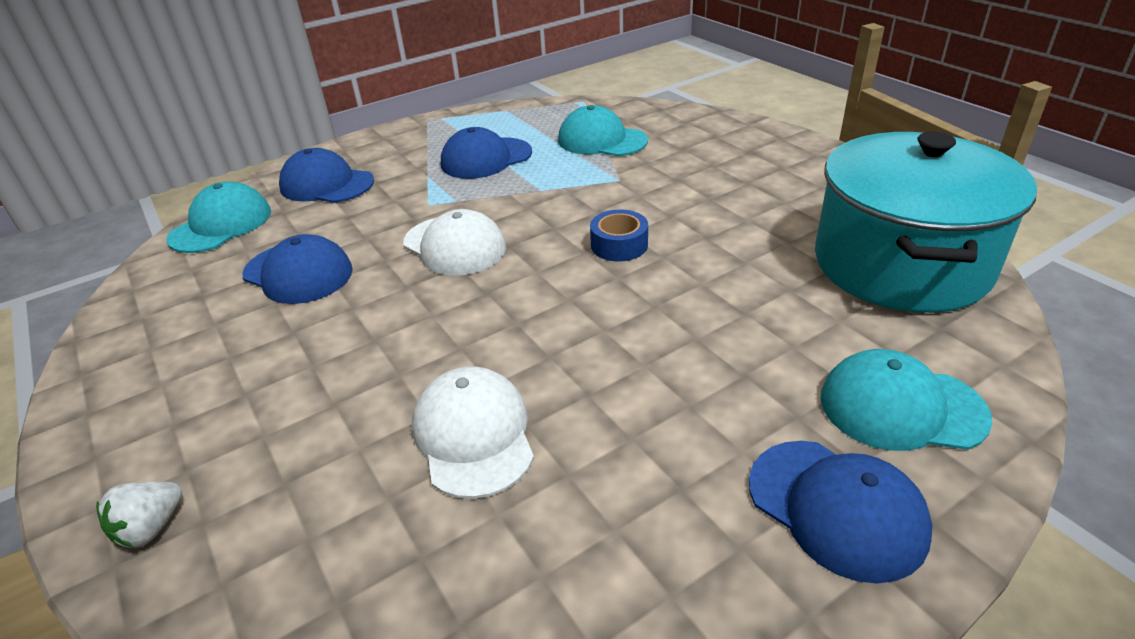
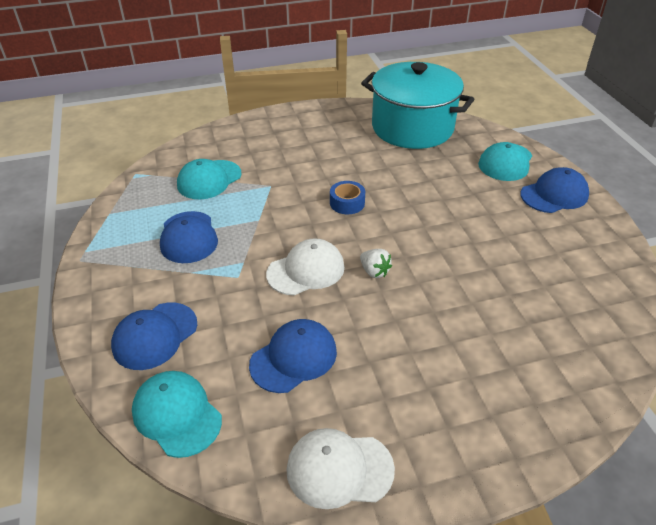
camera: 75 degrees left, 5 degrees up
white strawberry [96,482,182,548] -> white strawberry moved to [360,249,392,278]
white cap [412,366,534,499] -> white cap moved to [286,428,395,509]

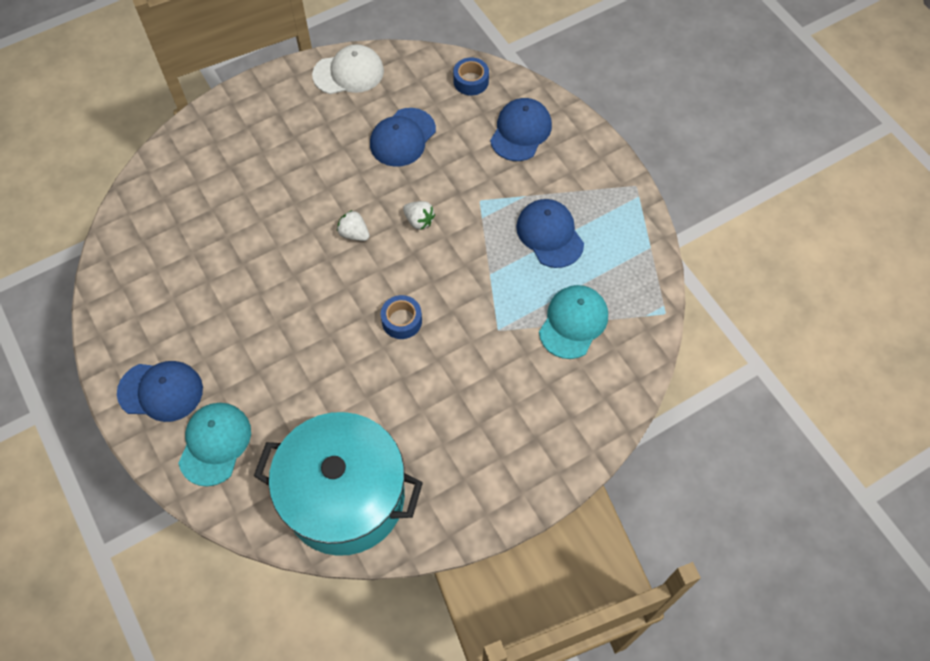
camera: 165 degrees right, 20 degrees up
turquoise cap [132,371,222,458] -> blue tape [453,57,489,96]
white cap [266,238,345,295] -> white strawberry [403,201,435,230]
blue cap [521,167,589,213] -> blue cap turned 135 degrees counterclockwise [117,361,203,422]

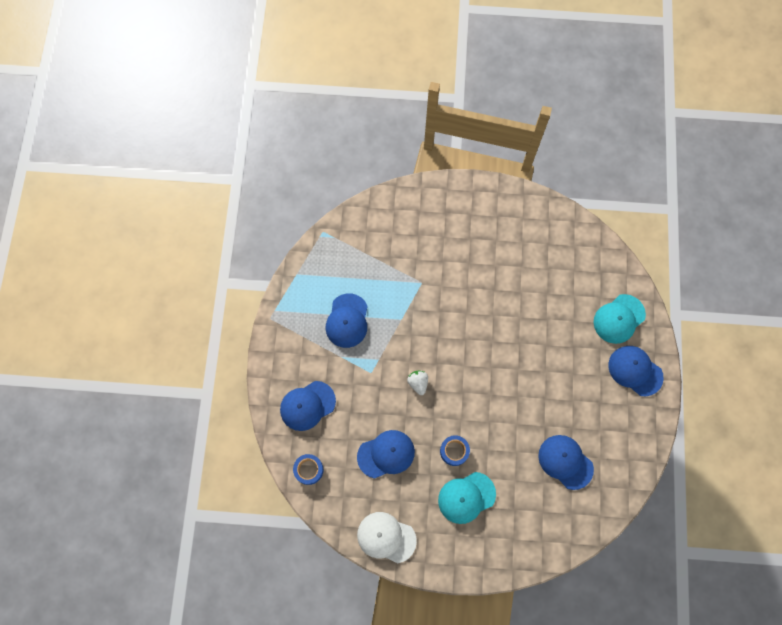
camera: 145 degrees left, 10 degrees up
turquoise pot [254,412,423,556] -> none
white strawberry [337,210,369,241] -> none
blue tape [381,295,422,339] -> blue tape moved to [440,435,470,466]
turquoise cap [539,285,608,359] -> turquoise cap moved to [438,472,496,524]
none -> blue cap [538,435,594,490]

